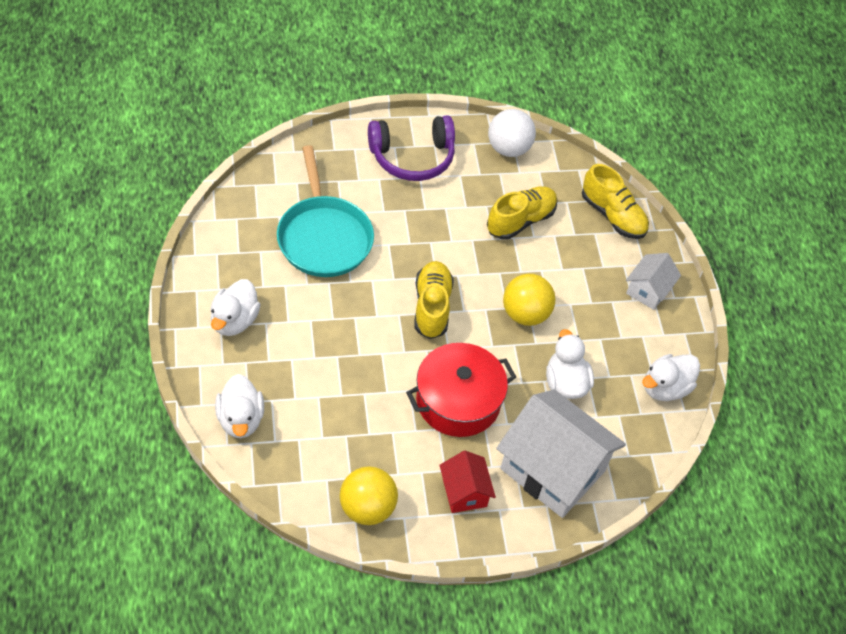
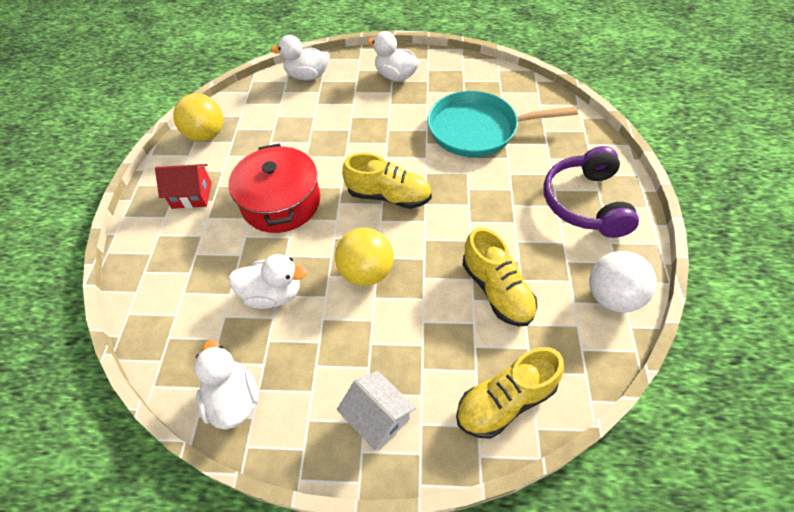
camera: 110 degrees right, 0 degrees up
white house [496,389,626,518] -> none

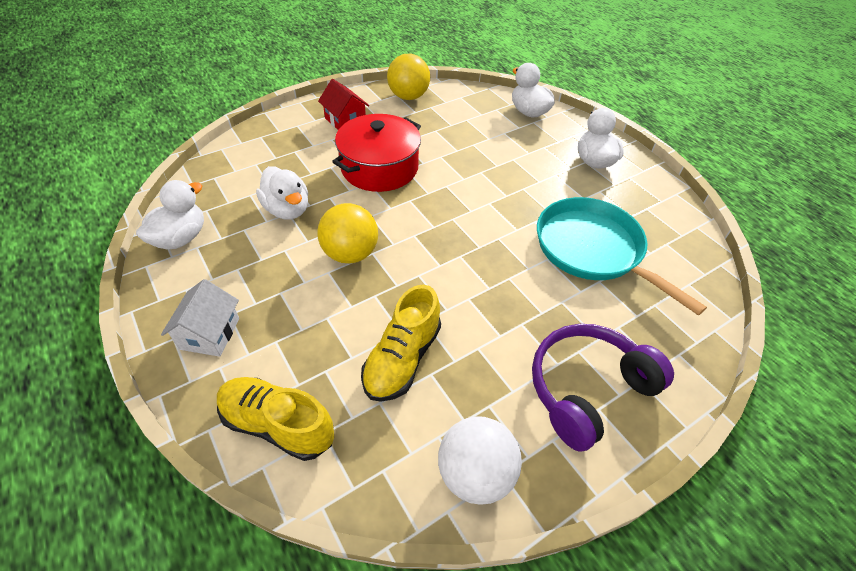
camera: 50 degrees right, 5 degrees down
yellow shoe [342,153,432,209] -> none

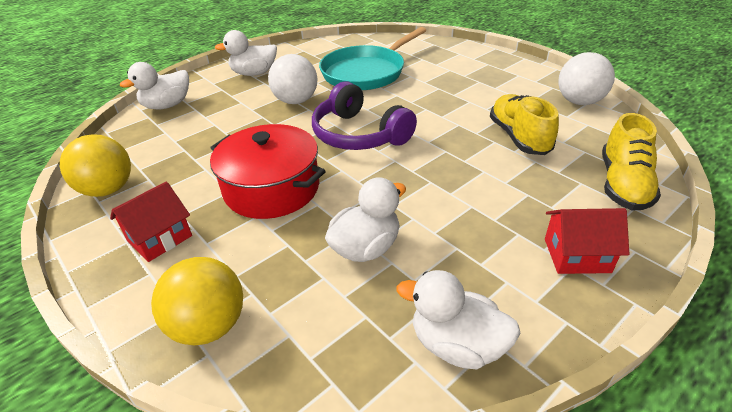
camera: 95 degrees left, 10 degrees down
white house [161,279,239,357] -> red house [545,208,629,274]
yellow ball [317,203,378,264] -> yellow ball moved to [151,257,243,345]
yellow shoe [361,285,441,402] -> yellow shoe turned 120 degrees counterclockwise [490,94,559,155]
purple headphones [532,324,674,452] -> purple headphones moved to [312,81,417,150]
none -> white ball [268,54,317,104]

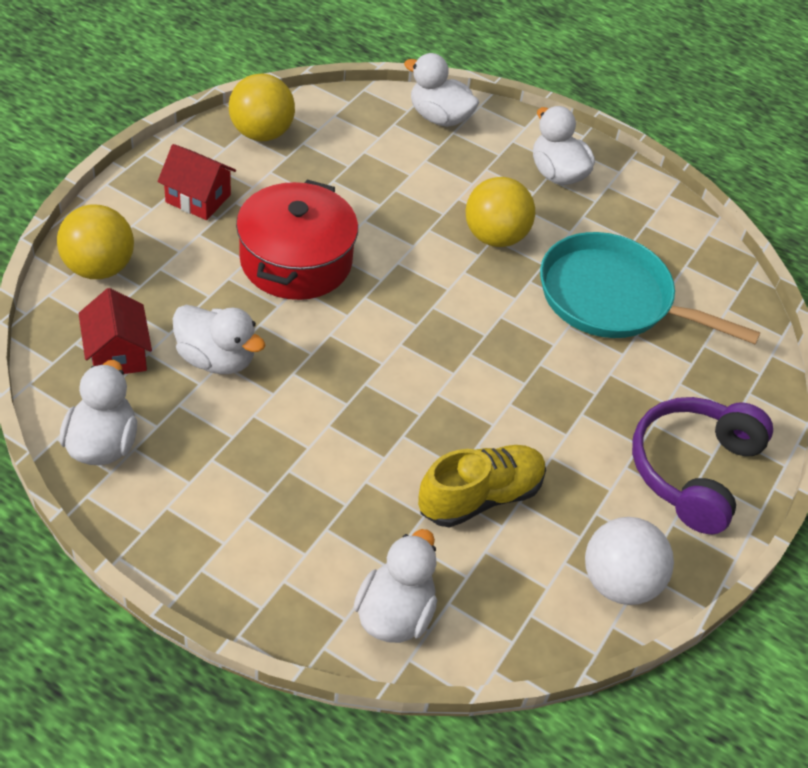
camera: 65 degrees right, 10 degrees up
white ball [268,54,317,104] -> yellow ball [466,177,535,247]
purple headphones [312,81,417,150] -> purple headphones moved to [632,397,773,534]
red house [545,208,629,274] -> red house moved to [78,288,152,374]
yellow shoe [602,113,661,211] -> white duck [354,529,437,643]

